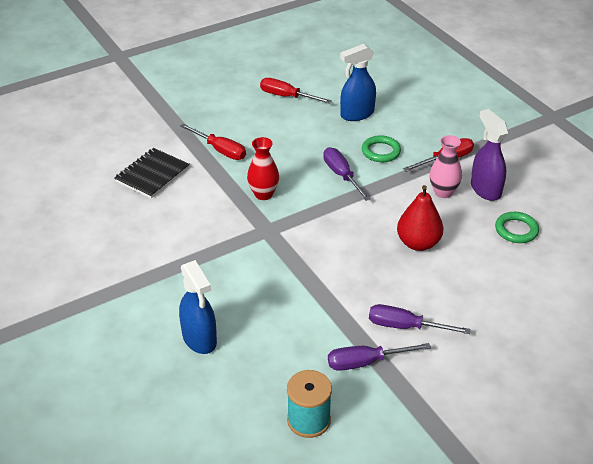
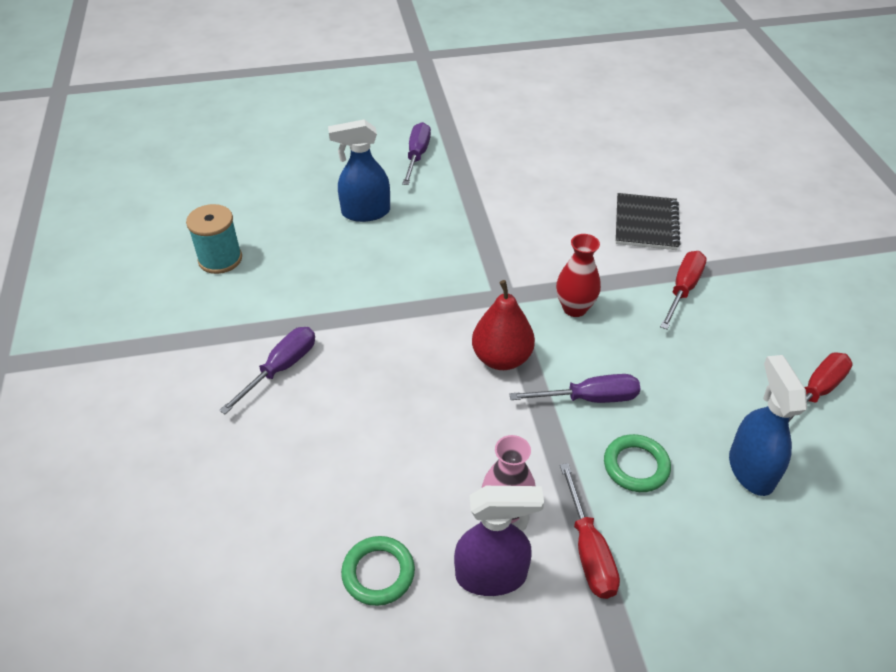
camera: 110 degrees right, 5 degrees up
black notebook [114,148,190,198] -> black notebook turned 45 degrees clockwise [616,193,681,250]
red screwdriver [180,124,246,160] -> red screwdriver turned 150 degrees clockwise [660,251,707,329]
purple screwdriver [328,343,431,371] -> purple screwdriver moved to [402,122,431,185]
red pear [397,185,443,251] -> red pear moved to [472,280,535,370]

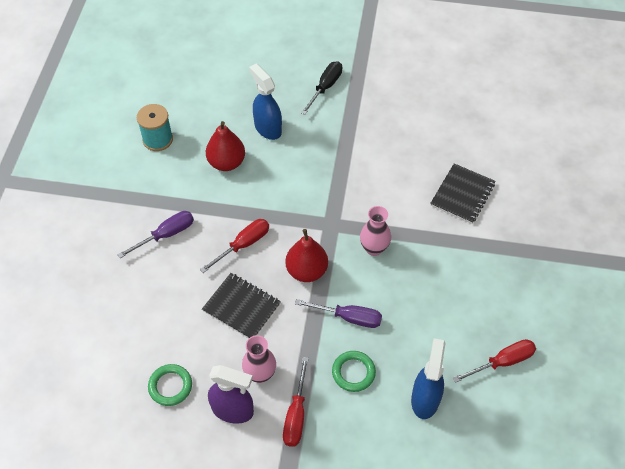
camera: 20 degrees right, 10 degrees up
blue spray bottle [328,119,390,222] -> blue spray bottle turned 45 degrees clockwise [249,63,282,140]
purple screwdriver [402,122,431,185] -> black screwdriver [301,61,342,115]
red vase [556,234,601,317] -> pink vase [360,206,391,256]
red screwdriver [660,251,707,329] -> red screwdriver moved to [200,219,269,273]
none -> black notebook [202,273,281,338]
none -> red pear [206,121,245,171]

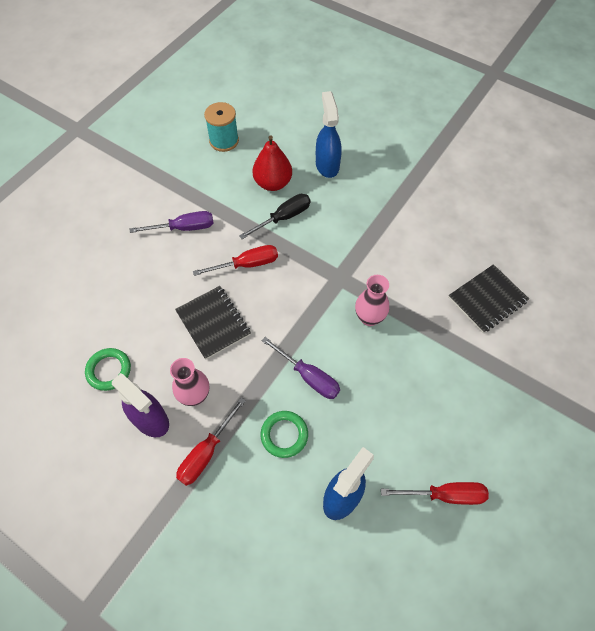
camera: 25 degrees right, 5 degrees up
red pear [285,229,328,282] -> none
black screwdriver [301,61,342,115] -> black screwdriver moved to [239,194,311,239]

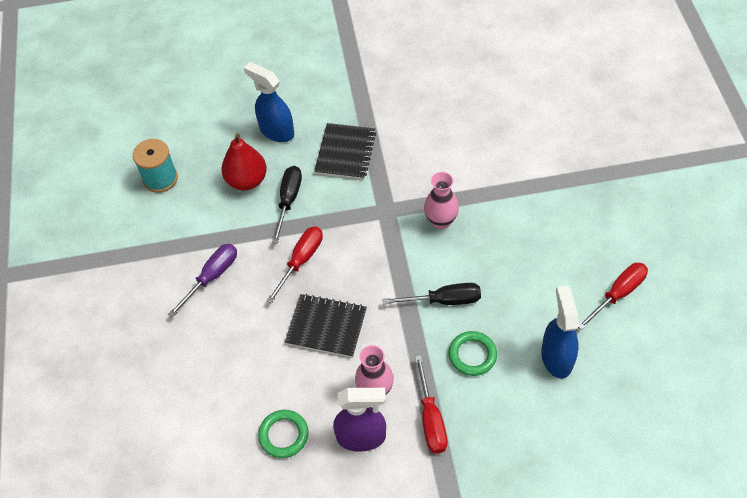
camera: 40 degrees left, 5 degrees down
purple screwdriver [261,337,340,399] -> black screwdriver [382,283,481,305]
black notebook [448,264,529,333] -> black notebook moved to [314,123,376,180]

